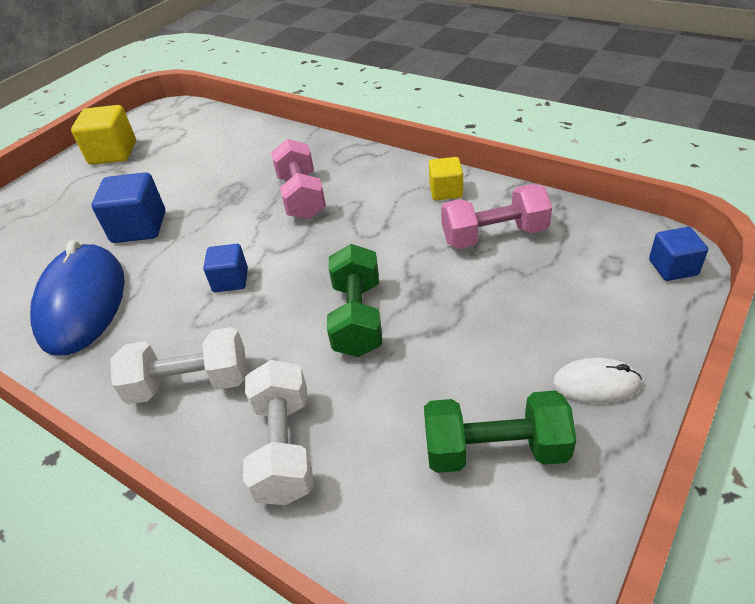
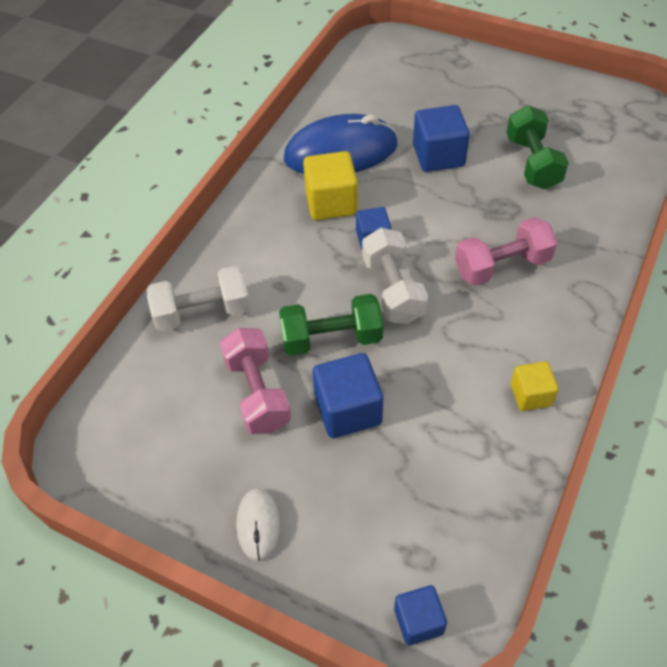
camera: 80 degrees right, 10 degrees up
yellow cube [71,105,136,165] -> yellow cube moved to [303,151,358,220]
white dumbbell [110,327,247,405] -> white dumbbell moved to [362,228,428,324]
green dumbbell [424,390,576,473] -> green dumbbell moved to [506,105,569,190]
pink dumbbell [441,184,552,249] -> pink dumbbell moved to [220,328,291,434]
none -> blue cube [312,353,383,438]

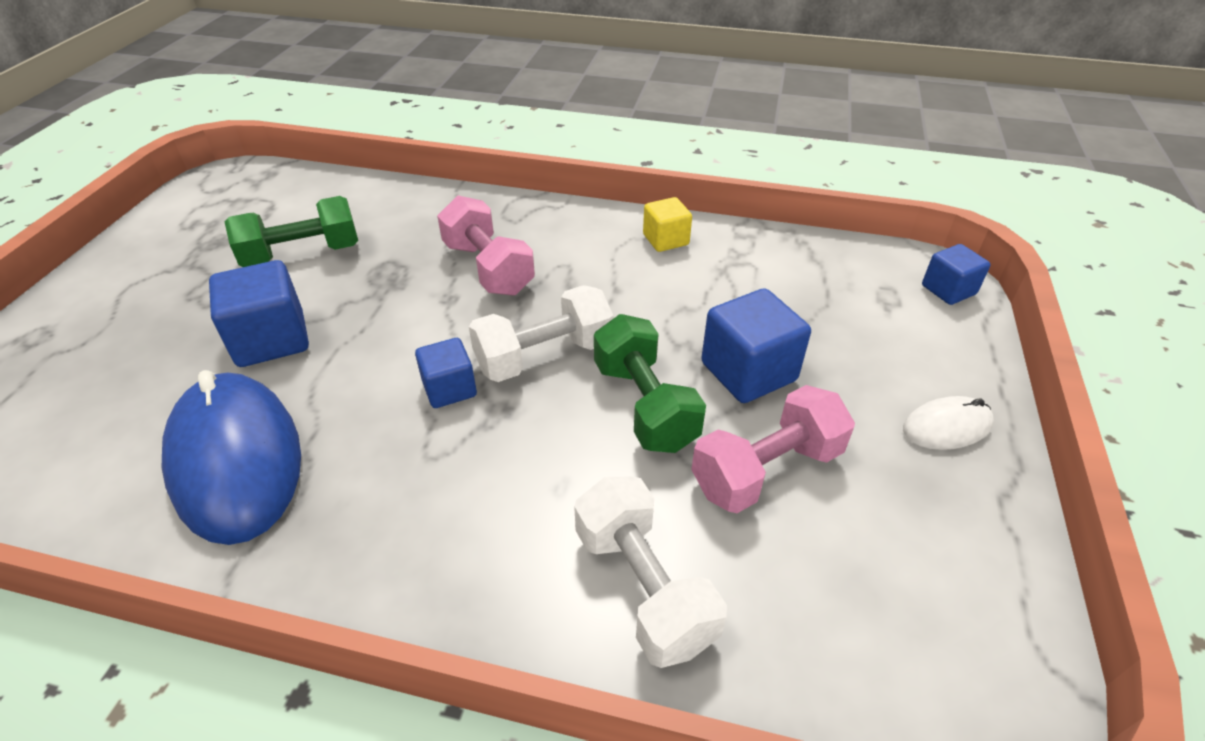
camera: 105 degrees left, 10 degrees down
yellow cube [303,151,358,220] -> none

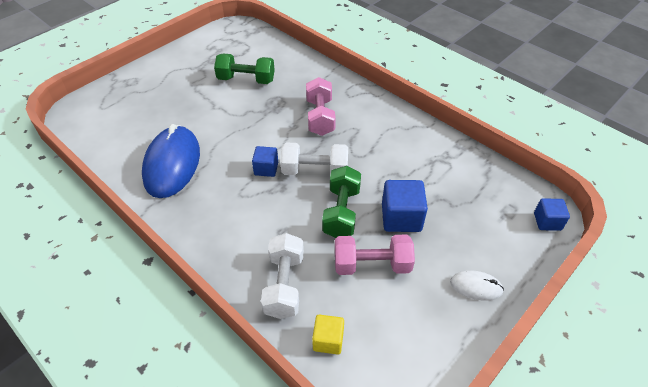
camera: 30 degrees right, 5 degrees up
blue cube [209,260,309,367] -> none
yellow cube [643,197,692,252] -> yellow cube moved to [312,315,344,355]

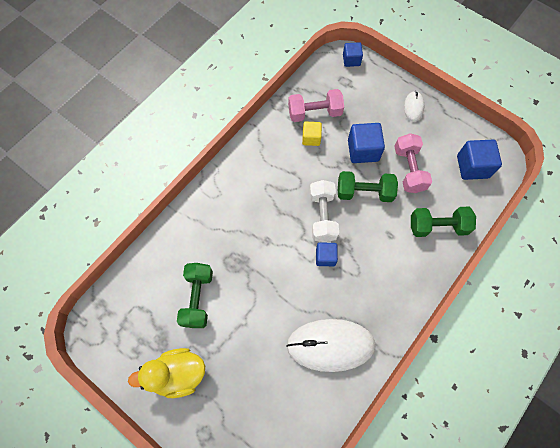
camera: 95 degrees left, 20 degrees up
blue mouse [142,124,200,198] -> white mouse [286,319,376,372]
white dumbbell [261,233,304,319] -> green dumbbell [411,207,476,237]
pink dumbbell [306,77,336,136] -> pink dumbbell moved to [288,89,344,122]
yellow cube [312,315,344,355] -> yellow cube moved to [302,122,322,146]
none -> yellow duck [128,348,205,398]
none -> blue cube [457,140,502,180]

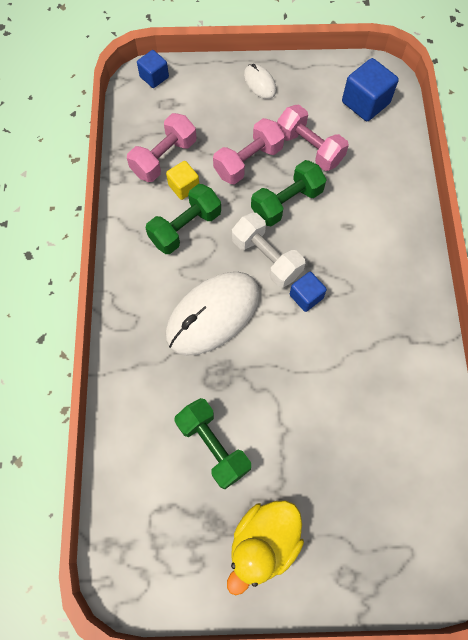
camera: 40 degrees left, 0 degrees up
white mouse [286,319,376,372] -> white mouse moved to [166,272,260,356]
blue cube [348,123,385,163] -> pink dumbbell [213,118,285,184]
green dumbbell [411,207,476,237] -> green dumbbell moved to [146,184,221,254]

